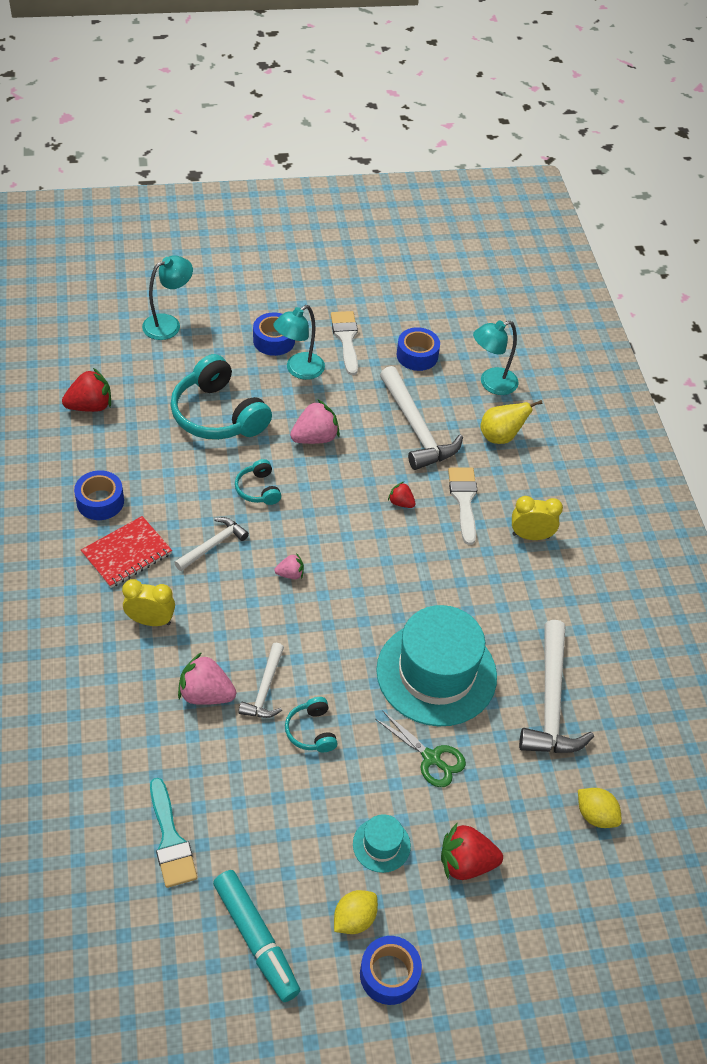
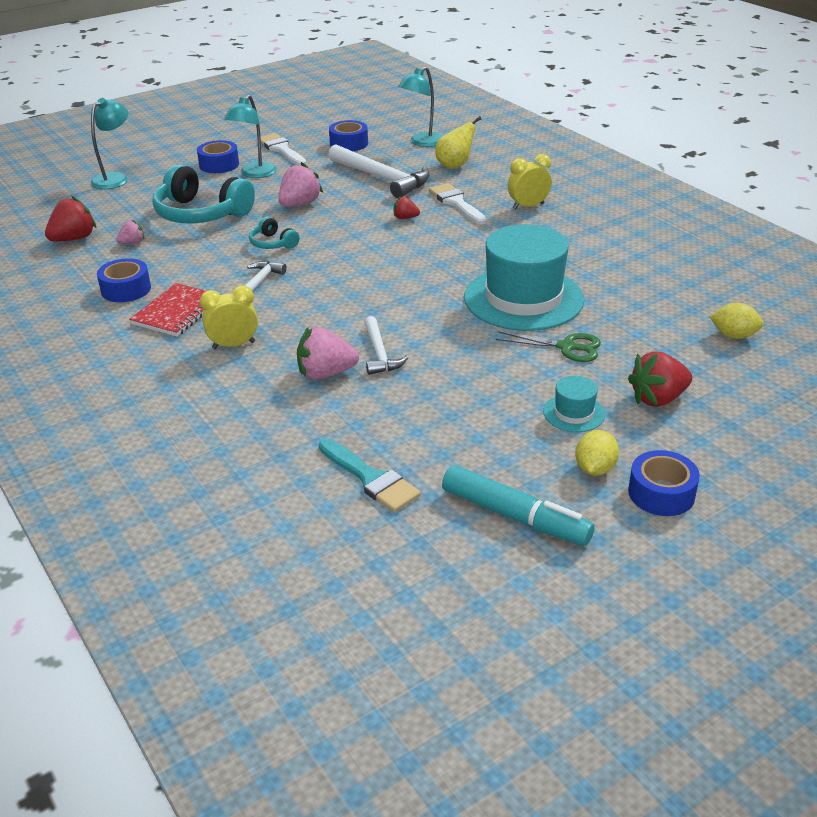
camera: 20 degrees left, 15 degrees down
pink strawberry [275,553,304,579] -> pink strawberry moved to [116,220,144,244]
turquoise headphones [285,697,338,752] -> none
white hammer [519,620,594,753] -> none

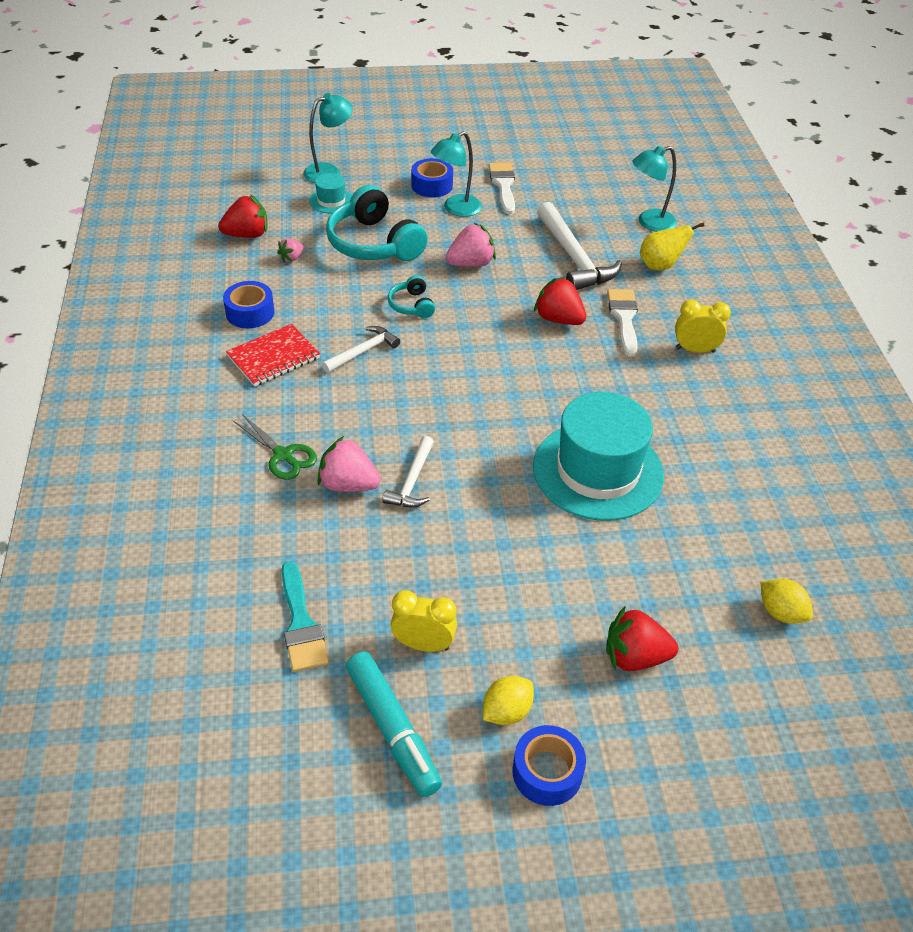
camera: 25 degrees right, 10 degrees up
pink strawberry [116,220,144,244] -> pink strawberry turned 135 degrees clockwise [277,238,304,262]
yellow clock [200,285,258,349] -> yellow clock moved to [391,590,457,652]
blue tape [329,120,368,151] -> none
red strawberry [393,196,420,219] -> red strawberry [534,277,586,325], size x1.82
green scissors [496,332,601,362] -> green scissors moved to [233,414,317,480]
turquoise hat [543,376,605,432] -> turquoise hat moved to [309,173,352,213]

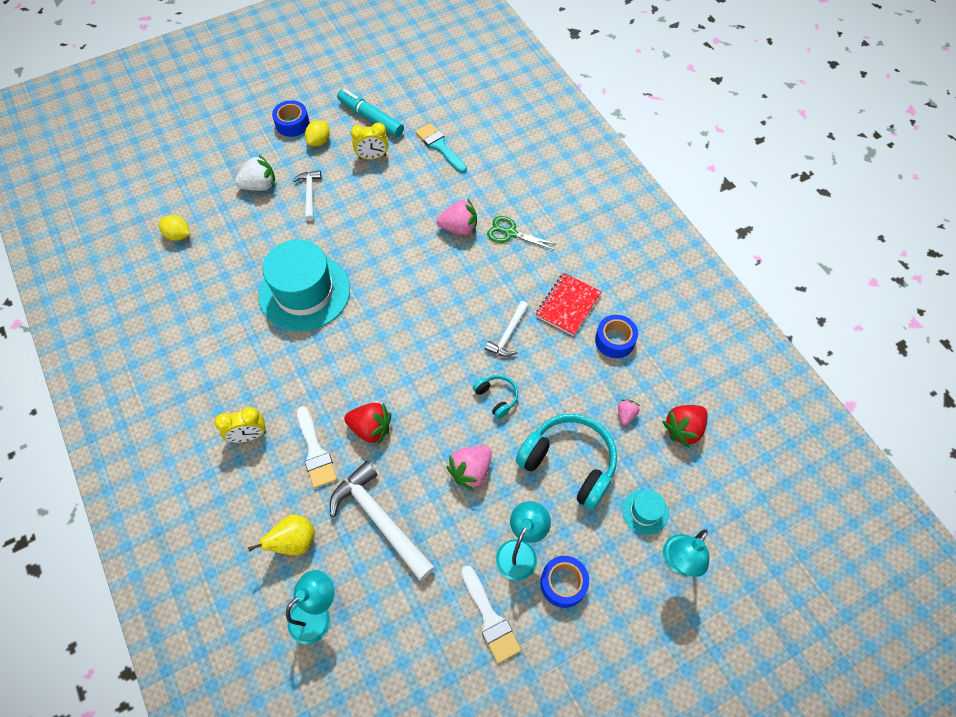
camera: 160 degrees right, 15 degrees up
white hammer [382,436,434,508] -> white hammer moved to [293,170,322,221]
red strawberry [606,606,678,671] -> white strawberry [235,155,275,191]

